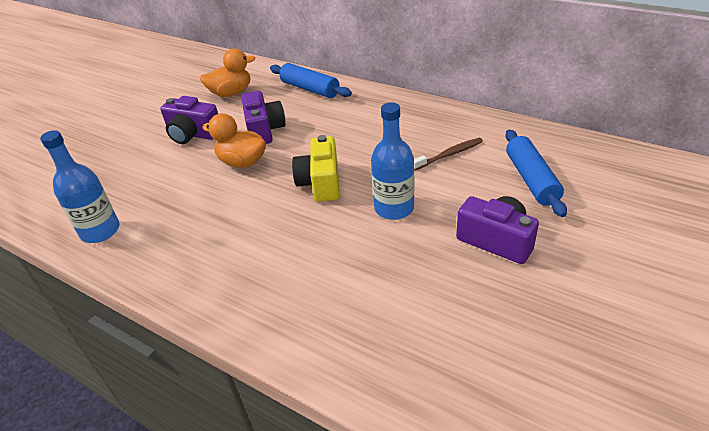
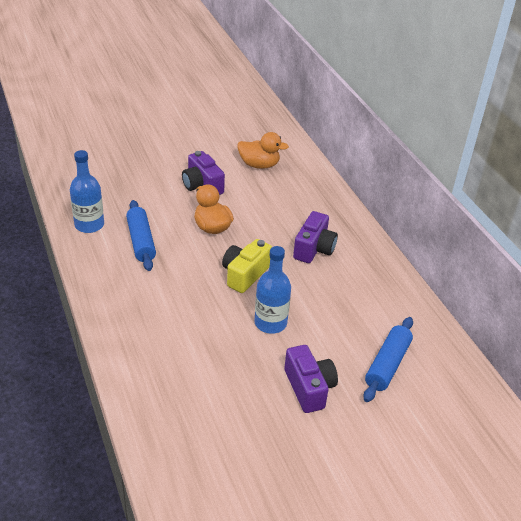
camera: 30 degrees right, 0 degrees up
purple camera [241,91,286,144] -> purple camera moved to [293,211,338,263]
blue rolling pin [270,63,352,98] -> blue rolling pin moved to [126,200,156,271]
brown toothbrush [414,138,483,170] -> none

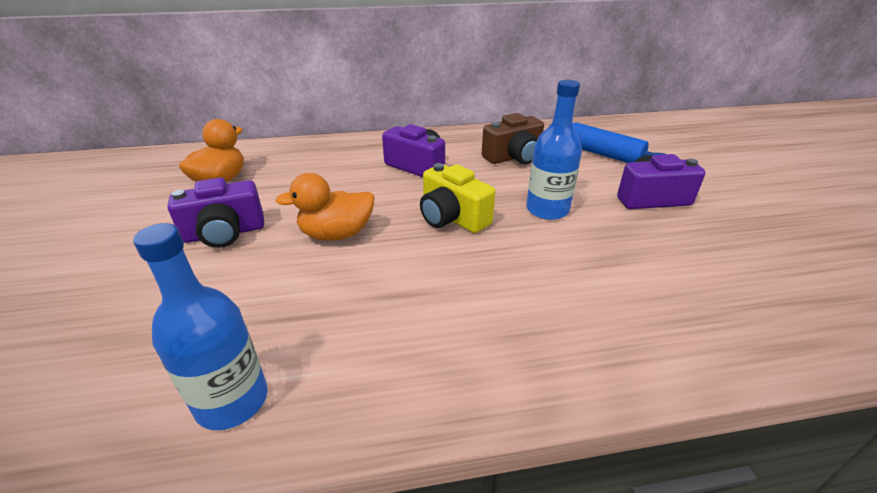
camera: 75 degrees left, 5 degrees down
blue rolling pin [126,200,156,271] -> none
none -> brown camera [482,113,544,164]

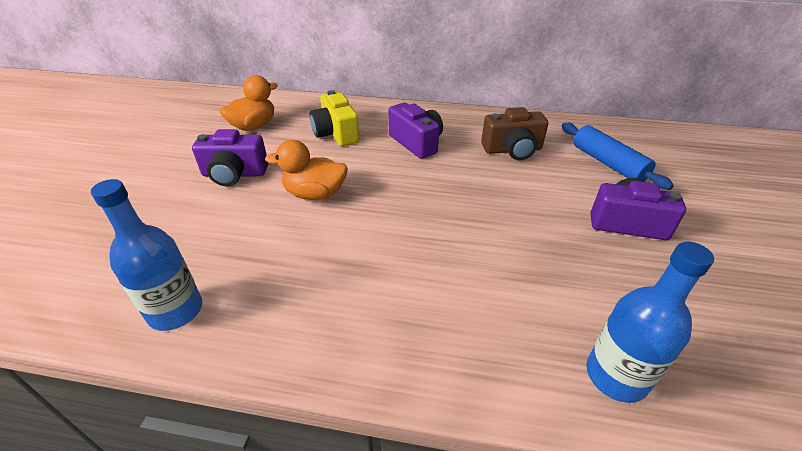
camera: 20 degrees right, 5 degrees up
yellow camera [420,163,495,233] -> yellow camera moved to [310,90,360,146]
blue bottle [526,80,582,220] -> blue bottle moved to [586,242,714,403]

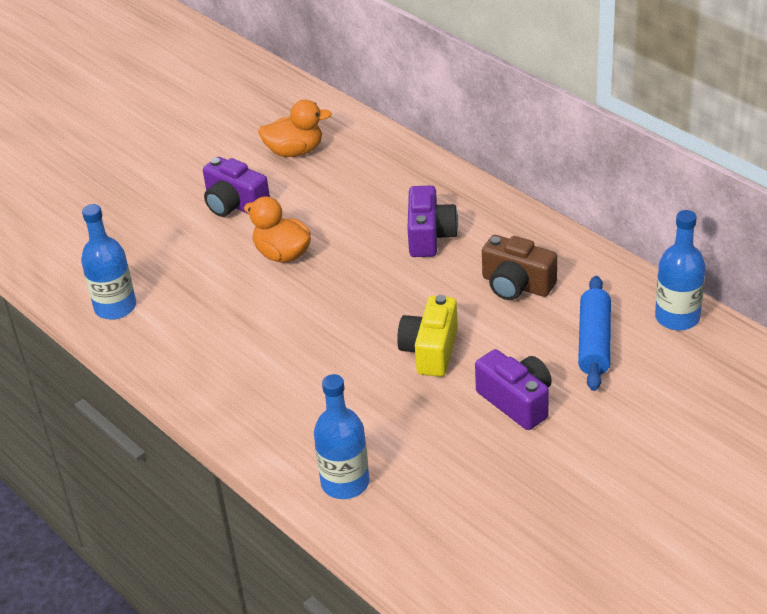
camera: 40 degrees right, 0 degrees up
yellow camera [310,90,360,146] -> yellow camera moved to [397,295,458,377]
none -> blue bottle [655,210,706,330]

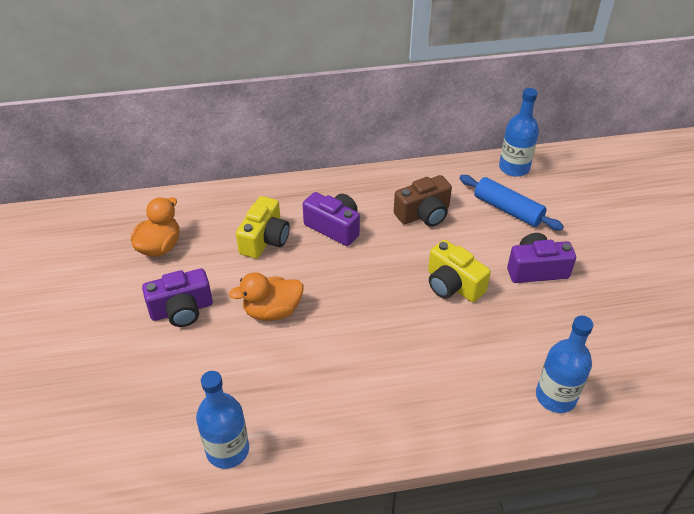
camera: 60 degrees left, 5 degrees up
none -> yellow camera [236,196,290,259]

